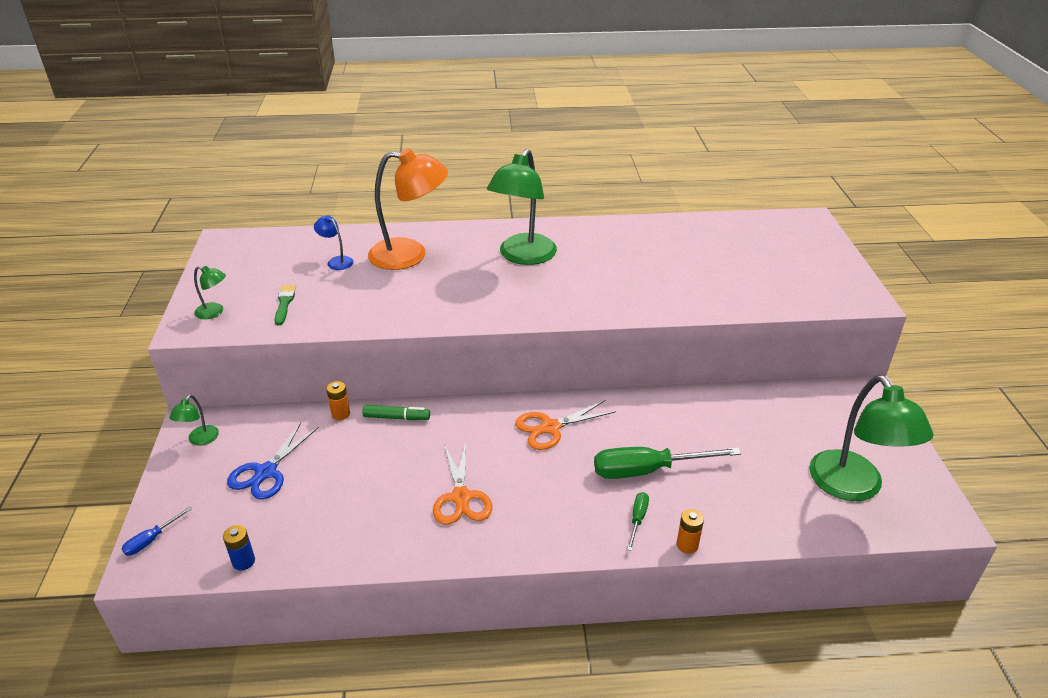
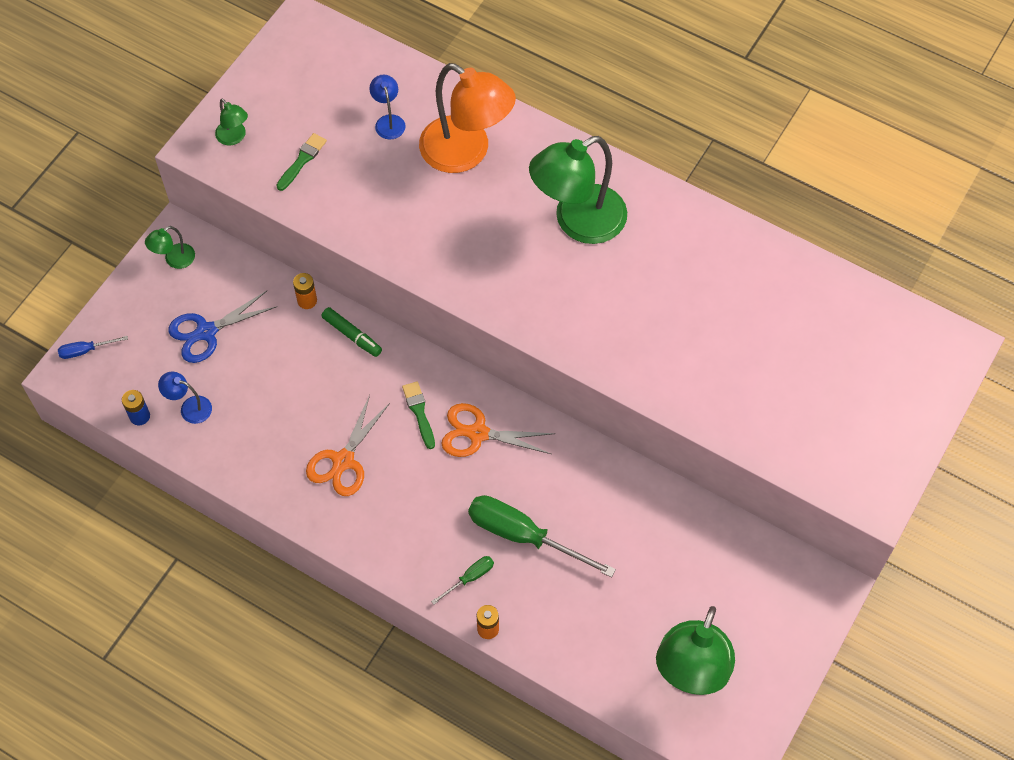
camera: 35 degrees right, 25 degrees up
none -> blue lamp [158,371,212,424]
none -> green brush [402,381,435,449]

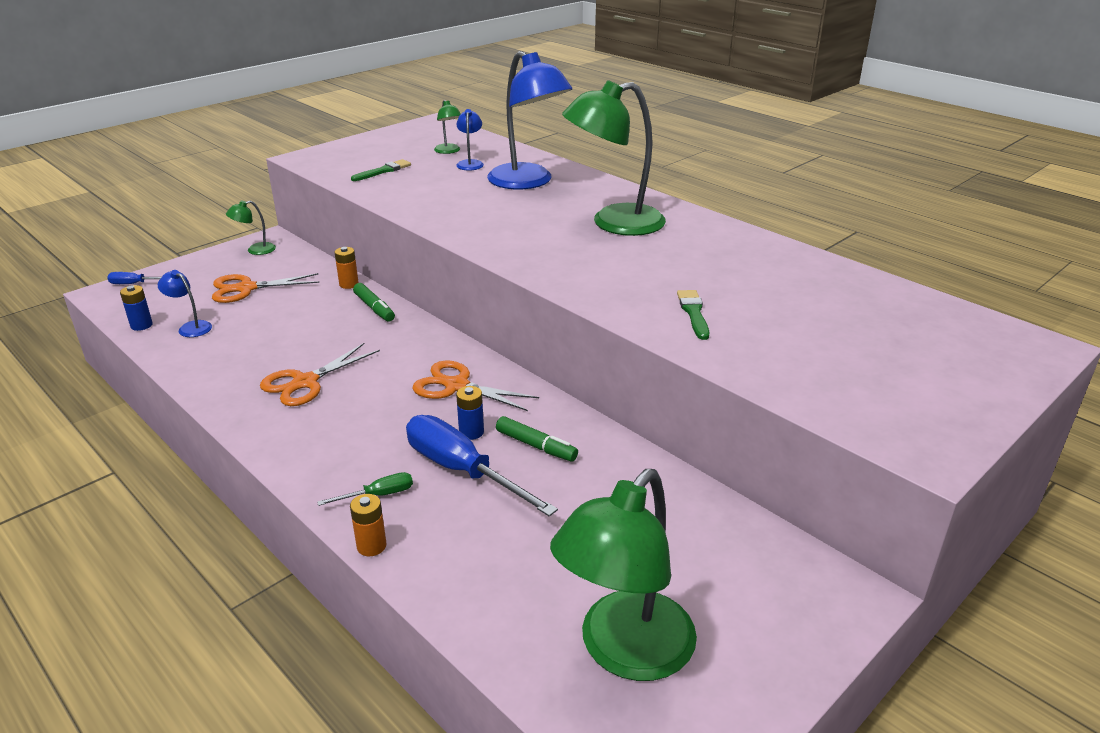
camera: 15 degrees right, 30 degrees down
blue scissors [168,291,277,363] -> orange scissors [212,273,319,303]
green lamp [215,99,248,145] -> green lamp moved to [434,100,461,154]
green brush [402,381,435,449] -> green brush moved to [677,290,709,340]
orange lamp [419,63,516,173] -> blue lamp [487,51,572,189]
green screwdriver [468,495,616,578] -> blue screwdriver [406,415,558,517]
none -> blue battery [456,386,484,440]
none -> green marker [496,416,578,461]

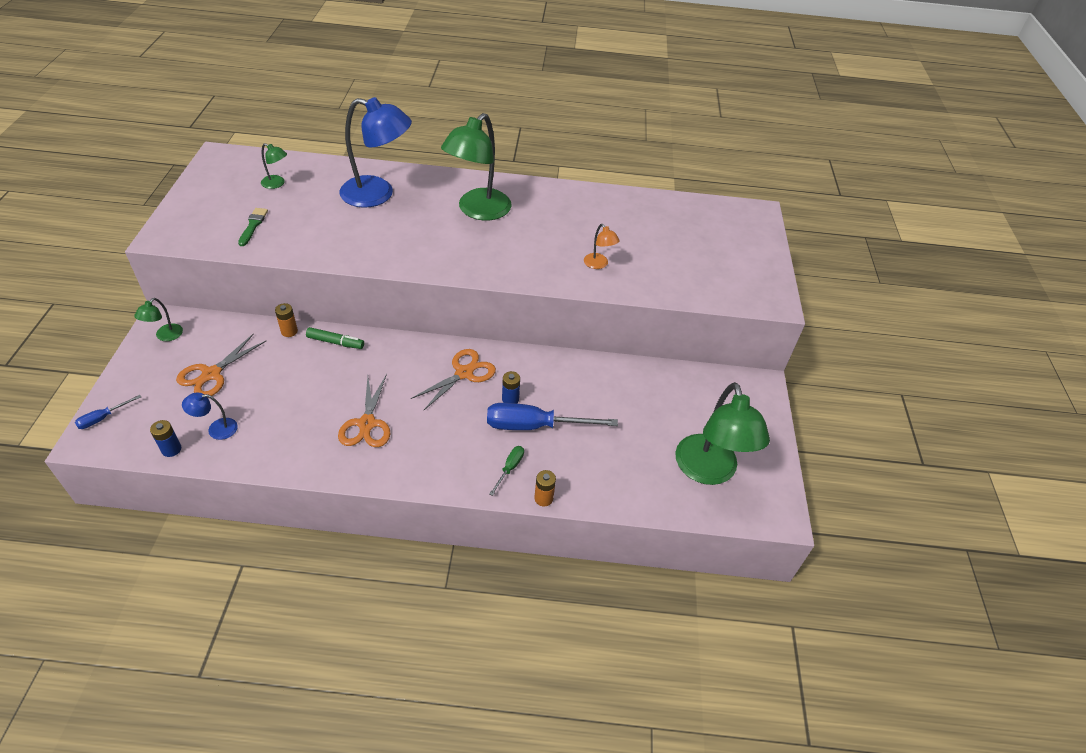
camera: 45 degrees left, 15 degrees up
orange scissors [412,360,539,411] -> orange scissors turned 150 degrees clockwise [411,349,496,410]
blue lamp [456,109,484,171] -> none
green marker [496,416,578,461] -> none
green brush [677,290,709,340] -> orange lamp [584,224,620,269]

